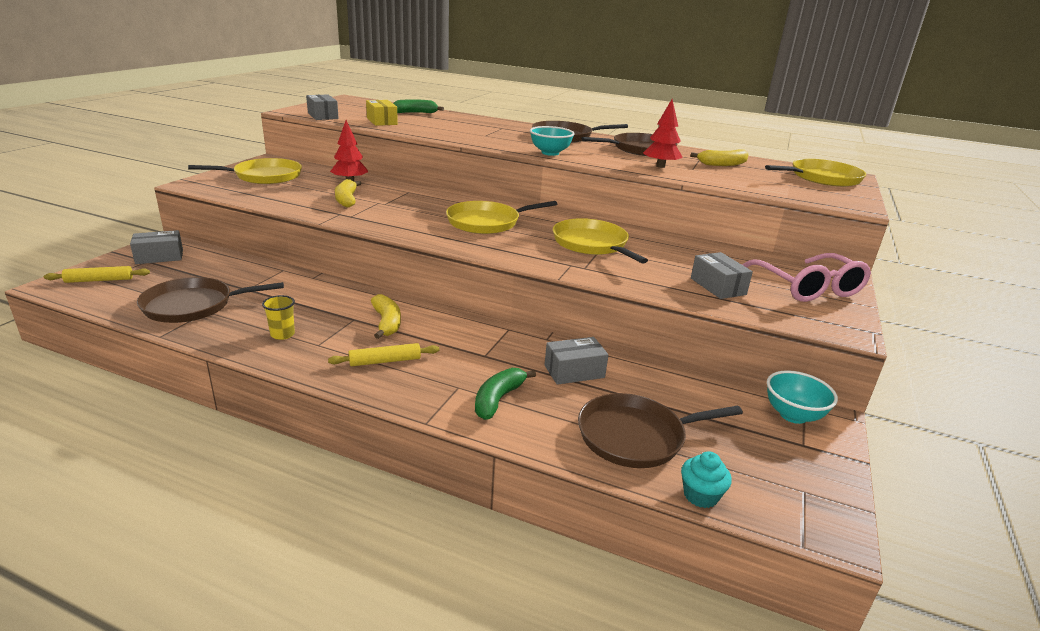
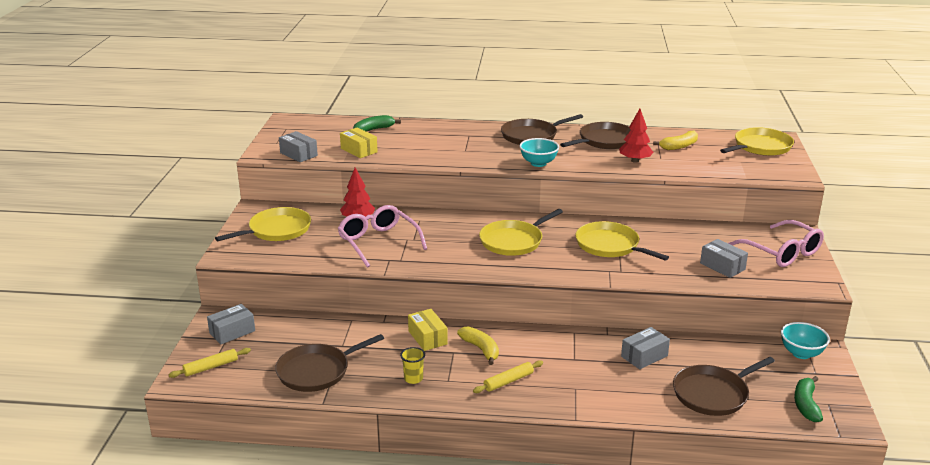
camera: 15 degrees left, 0 degrees up
yellow banana [335,179,361,208] -> pink glasses [338,205,427,268]
green banana [475,368,536,420] -> green banana moved to [794,376,823,422]
turquoise cupcake [681,451,732,508] -> none
none -> yellow box [408,309,448,351]

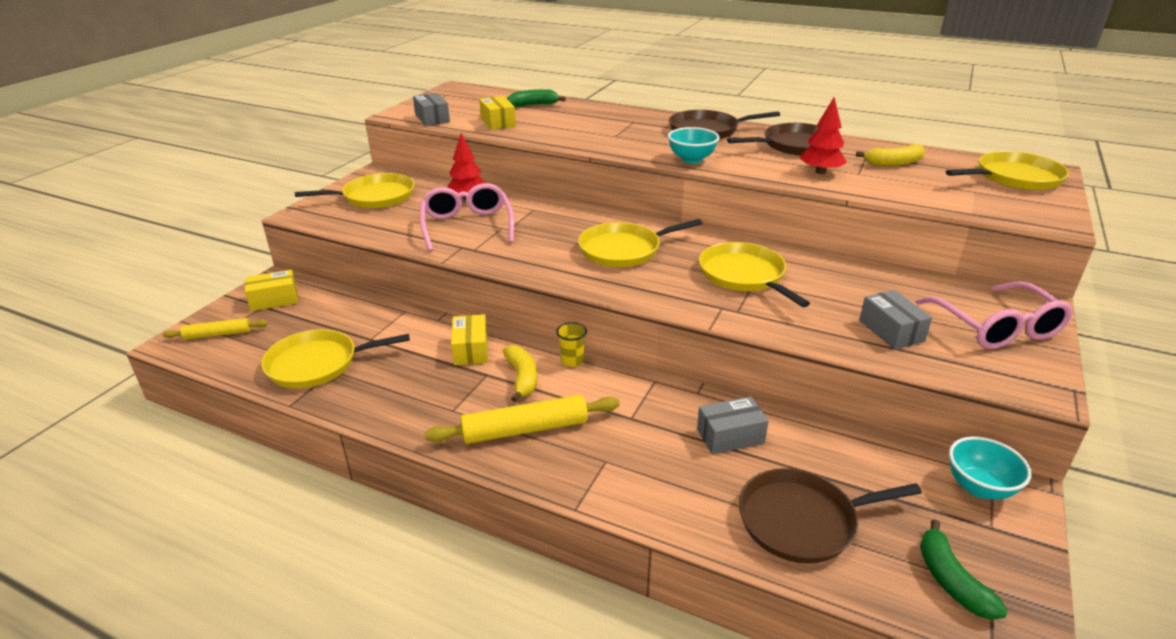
camera: 20 degrees right, 5 degrees up
grey box [207,304,255,344] -> yellow box [245,270,298,311]
brown pan [275,334,384,392] -> yellow pan [261,329,410,388]
yellow cup [400,347,425,384] -> yellow cup moved to [556,322,587,367]
yellow rolling pin [473,360,543,393] -> yellow rolling pin [425,395,620,444], size x1.67
green banana [794,376,823,422] -> green banana turned 45 degrees counterclockwise [920,519,1008,620]

